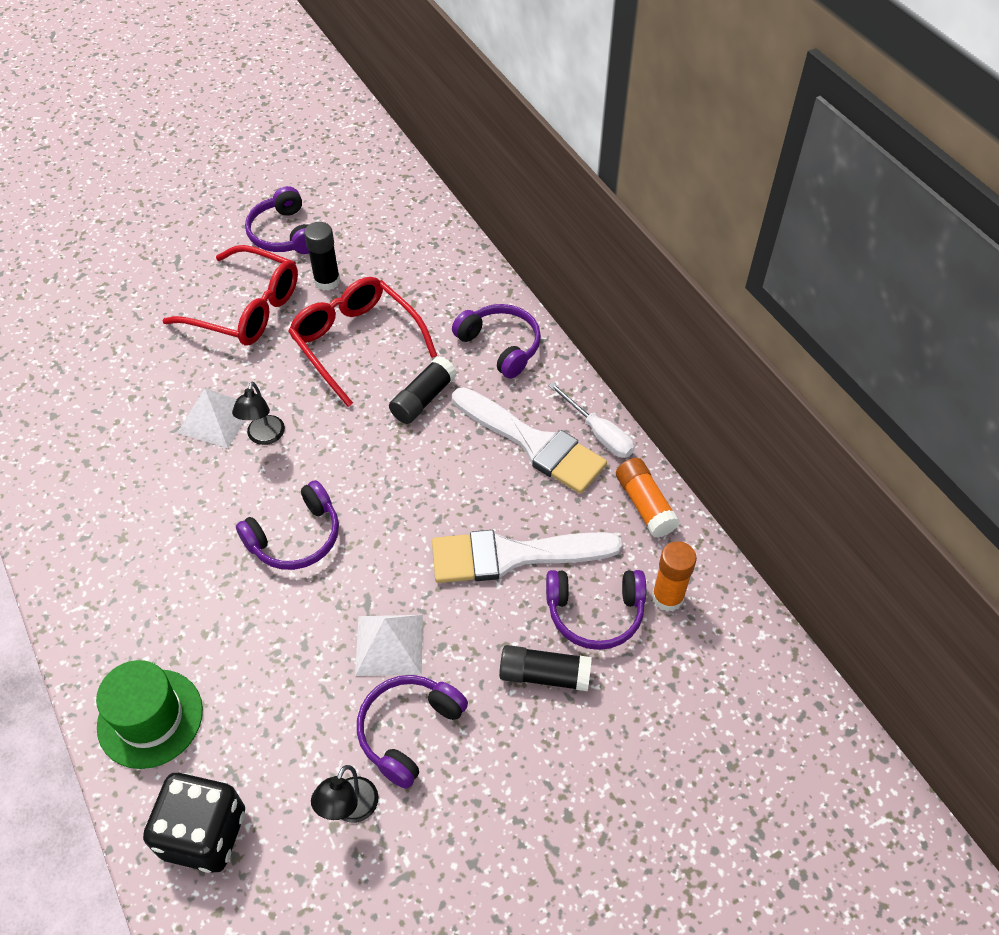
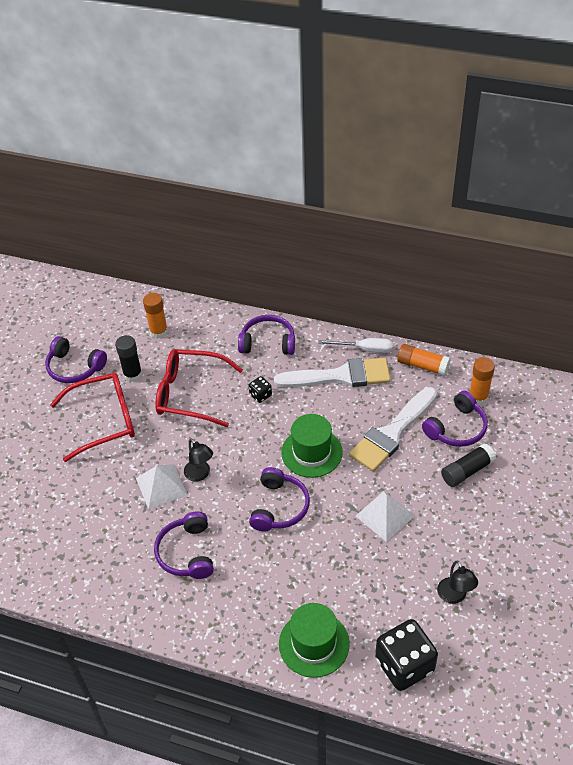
camera: 40 degrees left, 5 degrees down
purple headphones [357,675,468,789] -> purple headphones moved to [154,511,214,579]
black glue stick [389,356,457,424] -> black dice [249,376,272,403]
none -> orange glue stick [143,293,168,339]
none -> green hat [281,414,343,478]

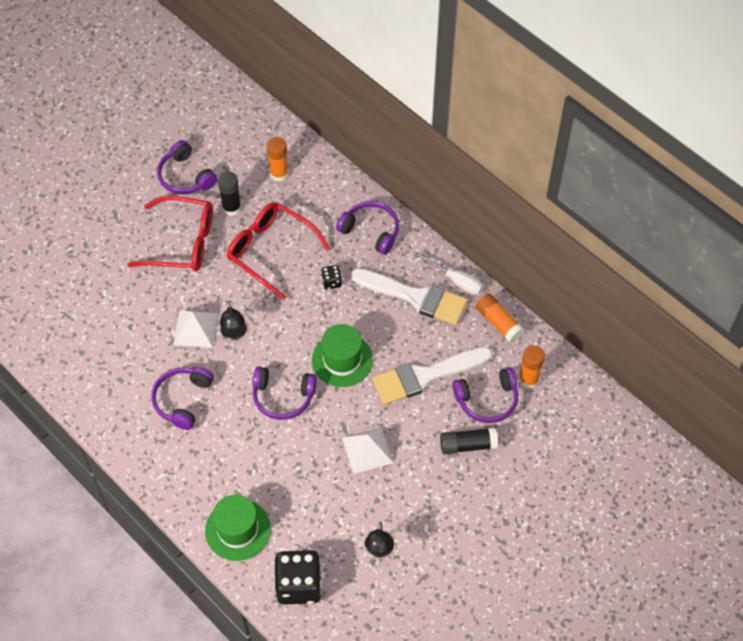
camera: 25 degrees right, 10 degrees up
purple headphones [249,467,310,532] -> purple headphones turned 60 degrees clockwise [252,366,317,420]

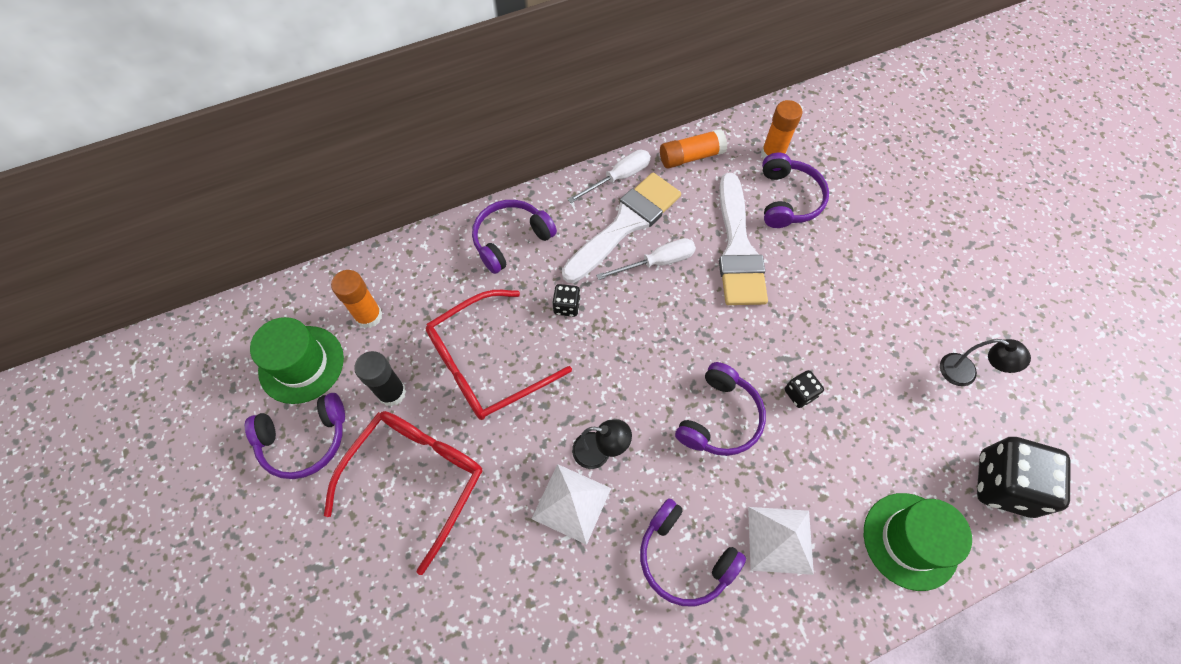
camera: 70 degrees left, 5 degrees up
green hat [312,324,373,387] -> green hat moved to [250,317,344,404]
white pyramid [342,427,393,474] -> white pyramid moved to [748,507,814,575]
black glue stick [440,428,498,454] -> none
none -> white screwdriver [596,238,696,280]
none -> black dice [785,370,824,408]

